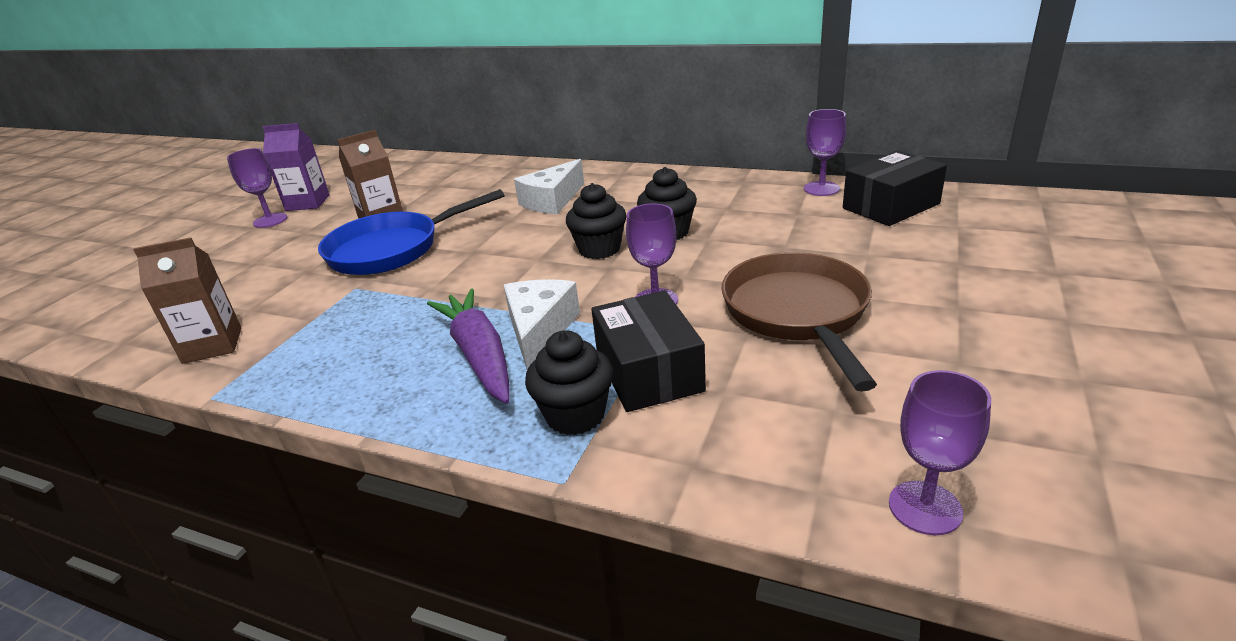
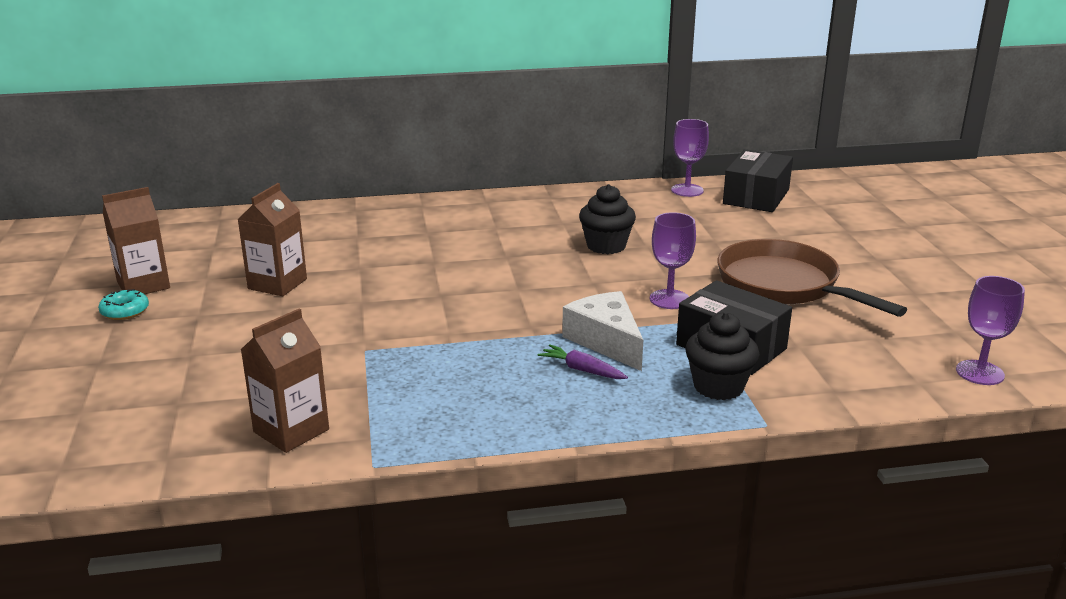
camera: 35 degrees left, 5 degrees down
purple goblet [227,148,287,228] -> turquoise donut [98,289,149,320]
purple carton [263,123,330,211] -> brown carton [102,187,170,294]
blue pan [318,189,505,275] -> none
purple carrot [427,288,509,404] -> purple carrot [538,345,628,379], size x0.50
white cheese [514,159,584,214] -> none
black cupcake [566,183,627,259] -> none

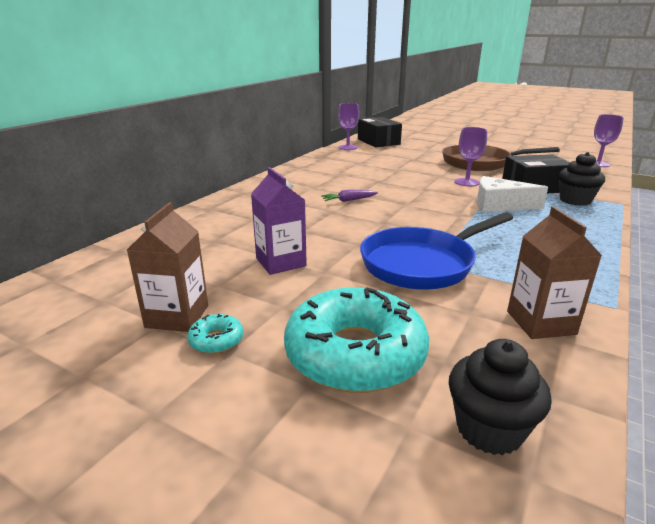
camera: 50 degrees left, 0 degrees up
brown carton [237,183,307,296] -> purple carton [251,167,307,275]
purple carrot [538,345,628,379] -> purple carrot moved to [321,190,378,202]
black cupcake [579,184,636,254] -> black cupcake moved to [449,339,552,455]
none -> turquoise donut [284,287,429,393]
none -> blue pan [360,212,513,290]

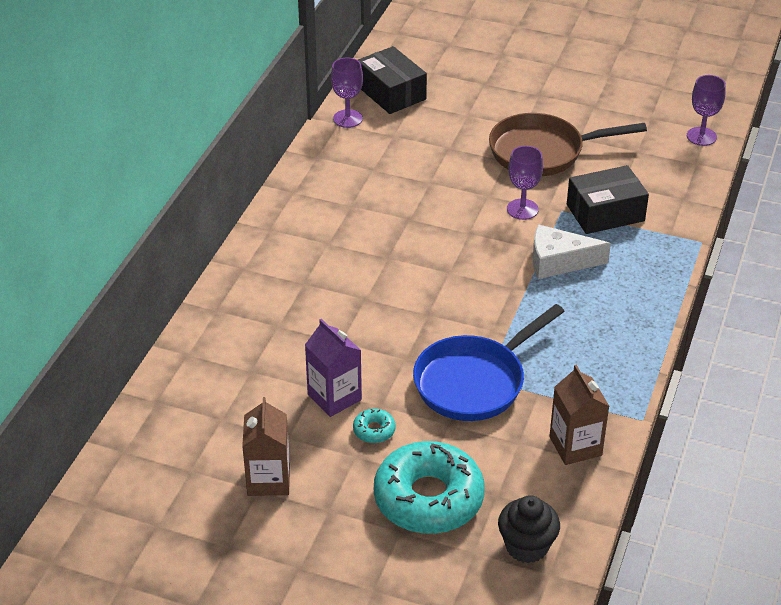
camera: 10 degrees left, 15 degrees up
turquoise donut [187,314,243,354] -> turquoise donut moved to [353,409,396,443]
purple carrot [321,190,378,202] -> none
black cupcake [558,152,605,206] -> none

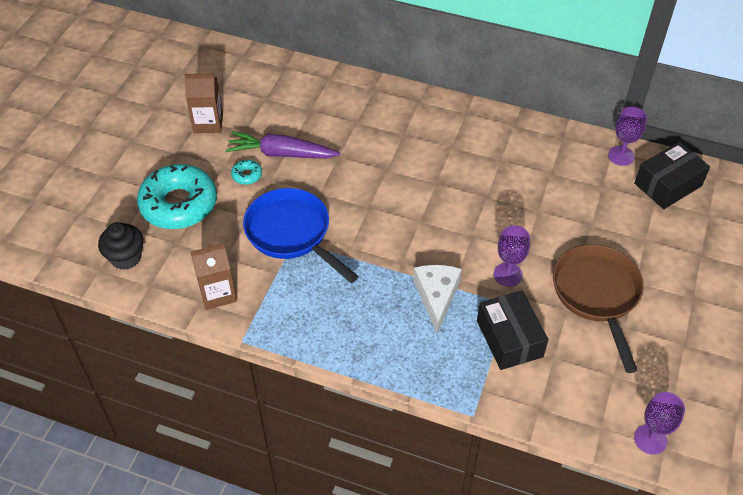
camera: 90 degrees right, 10 degrees up
purple carton [305,319,362,417] -> purple carrot [225,131,340,158]

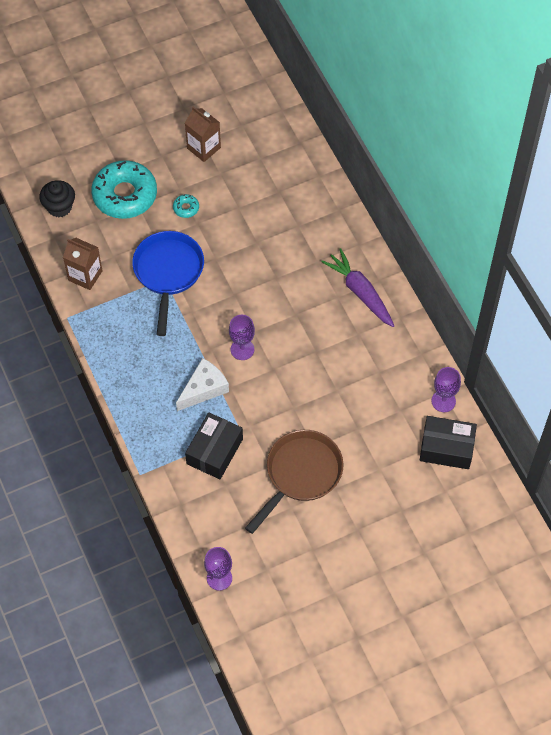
camera: 45 degrees right, 10 degrees up
purple carrot [225,131,340,158] -> purple carrot moved to [321,248,394,327]
purple goblet [494,226,530,287] -> purple goblet moved to [229,315,255,360]

